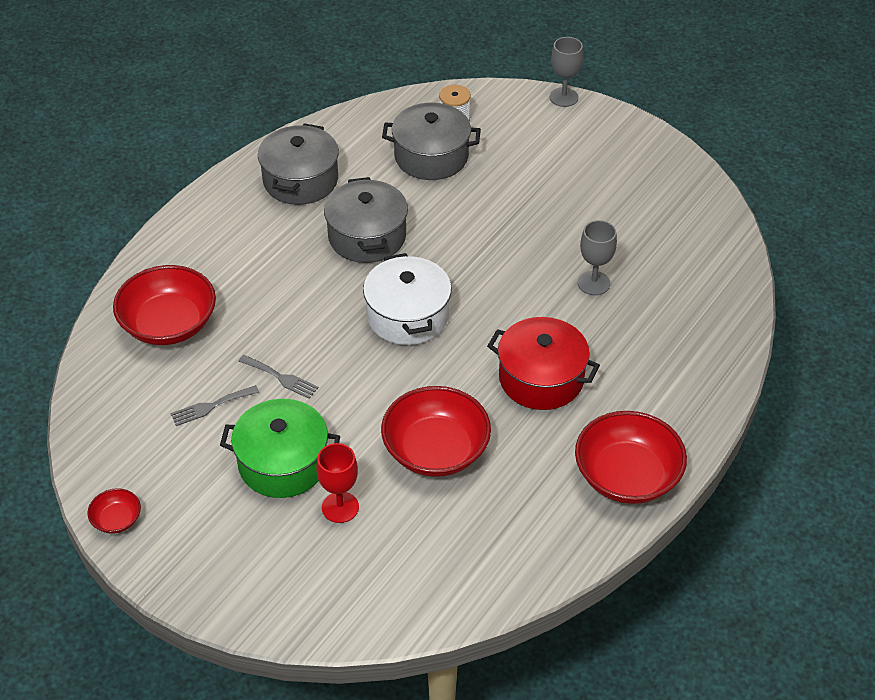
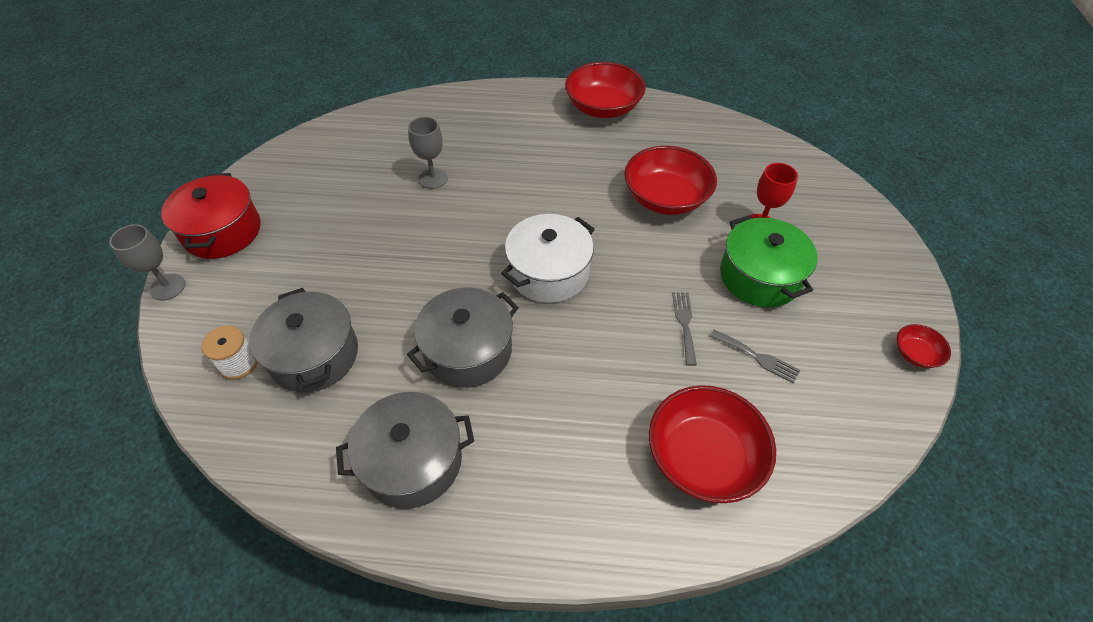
camera: 120 degrees left, 5 degrees up
red pot [487,317,600,410] -> red pot moved to [161,173,261,259]

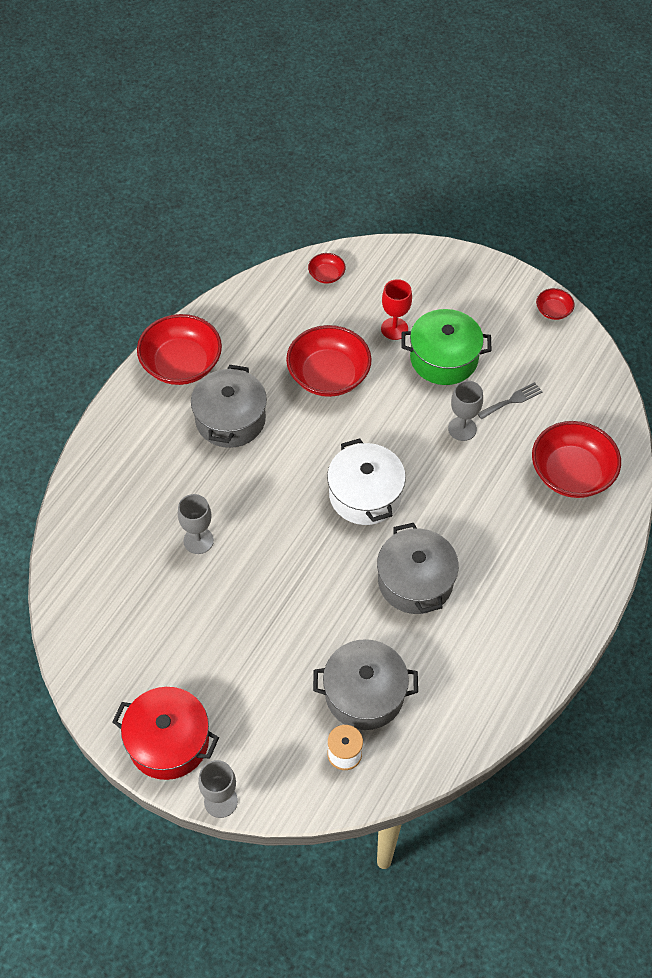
camera: 65 degrees left, 5 degrees up
grey pot [336,392,474,509] -> grey pot moved to [191,365,267,448]
grey fork [672,292,697,366] -> grey goblet [448,381,483,441]
none -> red bowl [308,253,346,284]

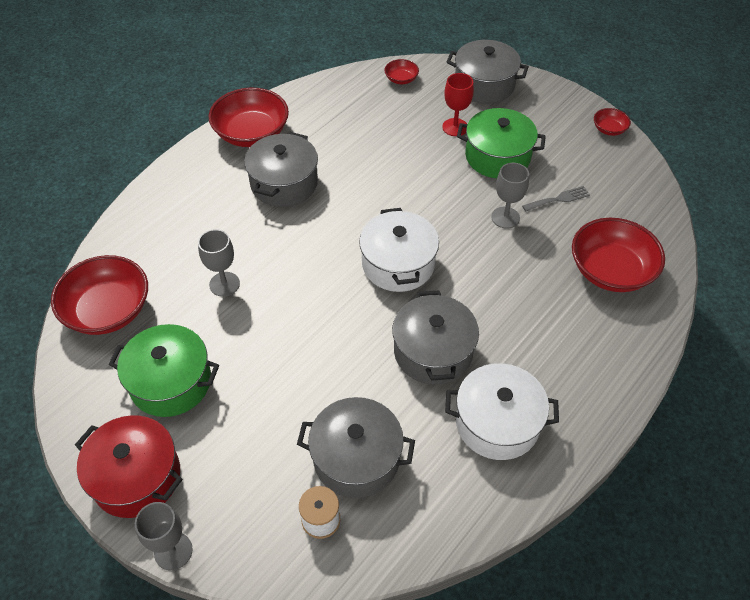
camera: 10 degrees right, 5 degrees down
red bowl [286,325,372,397] -> red bowl moved to [51,255,148,335]
none -> green pot [108,324,219,417]
none -> white pot [445,363,559,460]
none -> grey pot [447,40,529,104]

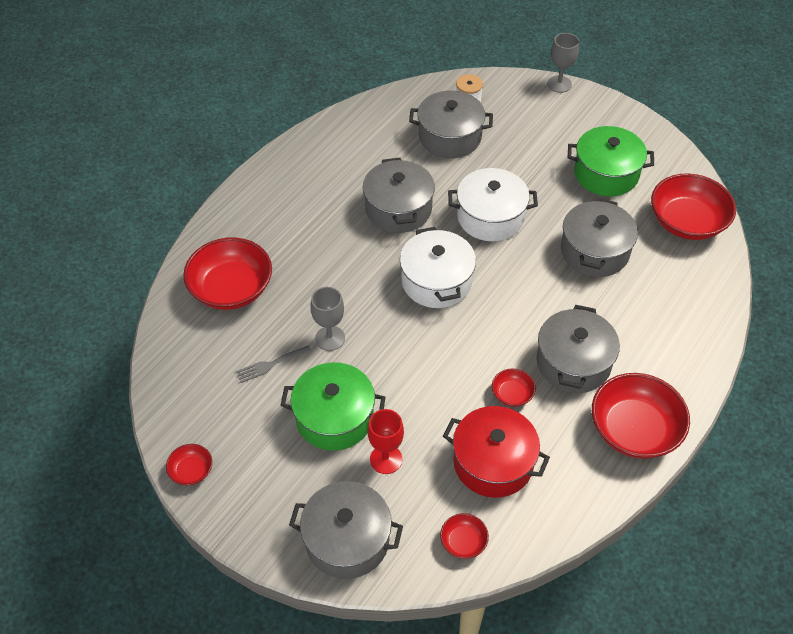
camera: 175 degrees right, 0 degrees up
red pot [75,415,182,518] -> red pot moved to [443,406,550,498]
grey goblet [198,229,240,297] -> grey pot [561,198,638,277]
white pot [445,363,559,460] -> white pot moved to [448,168,538,241]
none -> red bowl [492,369,536,407]

